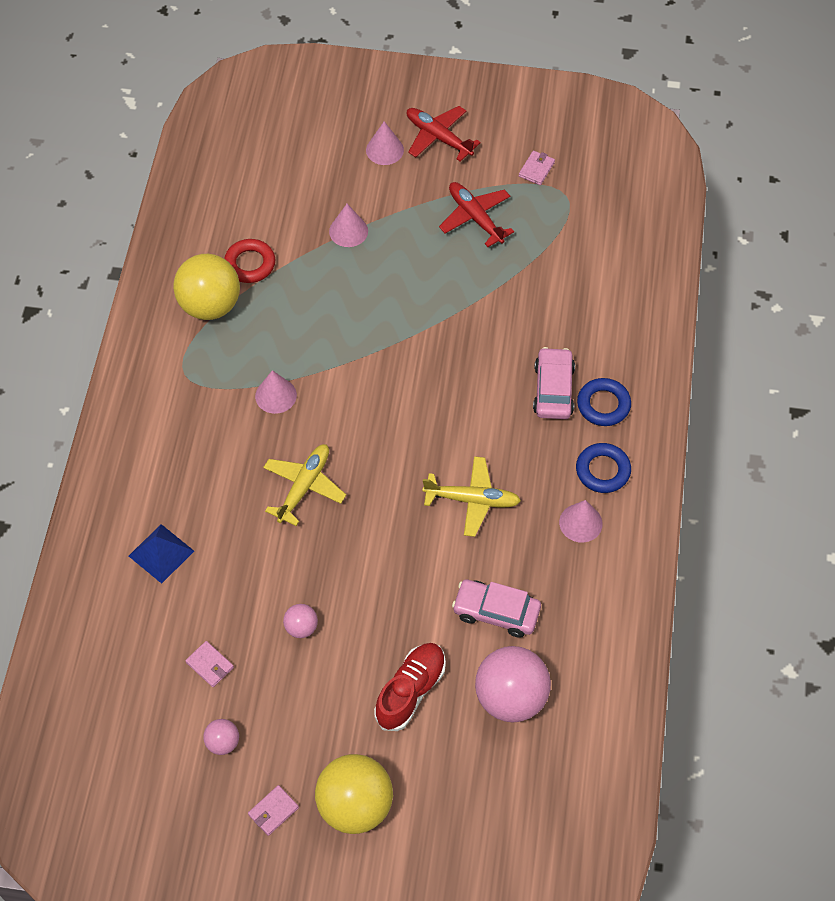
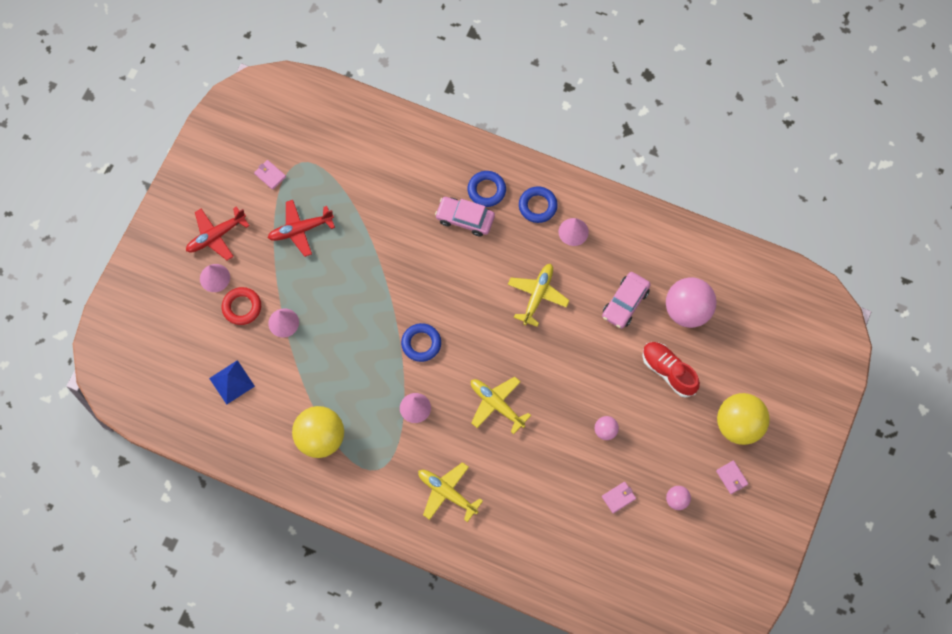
camera: 75 degrees left, 10 degrees up
blue pyramid [129,524,194,584] -> blue pyramid moved to [209,360,255,404]
red ring [224,239,275,283] -> red ring moved to [222,287,261,325]
none -> blue ring [401,323,441,362]
none -> yellow plane [418,462,483,522]

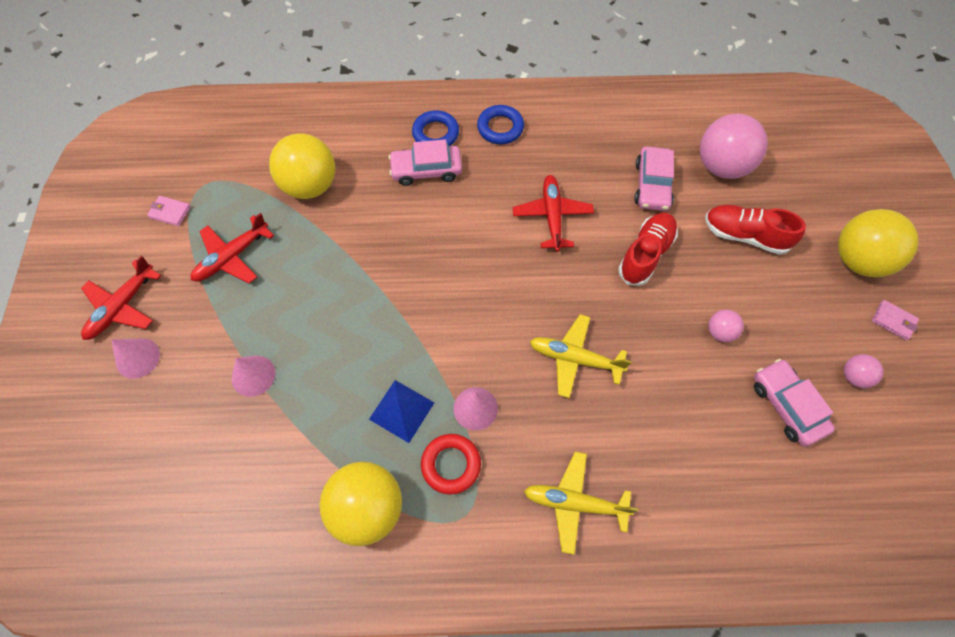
camera: 25 degrees left, 5 degrees down
blue pyramid [209,360,255,404] -> blue pyramid moved to [369,380,434,443]
red ring [222,287,261,325] -> red ring moved to [421,434,481,495]
blue ring [401,323,441,362] -> none
yellow plane [508,264,570,327] -> red plane [513,175,594,252]
pink cone [559,218,589,246] -> none
pink wallet [602,482,636,514] -> pink car [754,359,835,446]
none -> yellow ball [269,133,335,199]
none -> red shoe [618,212,678,286]

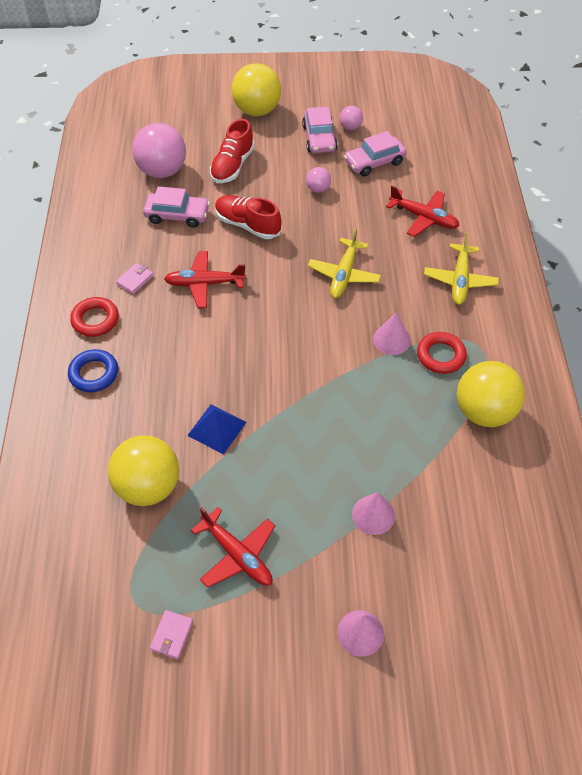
camera: 90 degrees left, 10 degrees down
red plane [81,256,162,340] -> red plane moved to [386,186,460,237]
blue pyramid [369,380,434,443] -> blue pyramid moved to [187,404,247,455]
pink car [388,139,462,186] -> pink car moved to [302,107,338,153]
blue ring [477,105,524,144] -> red ring [70,297,119,337]
pink wallet [871,300,919,341] -> pink wallet moved to [116,263,154,294]

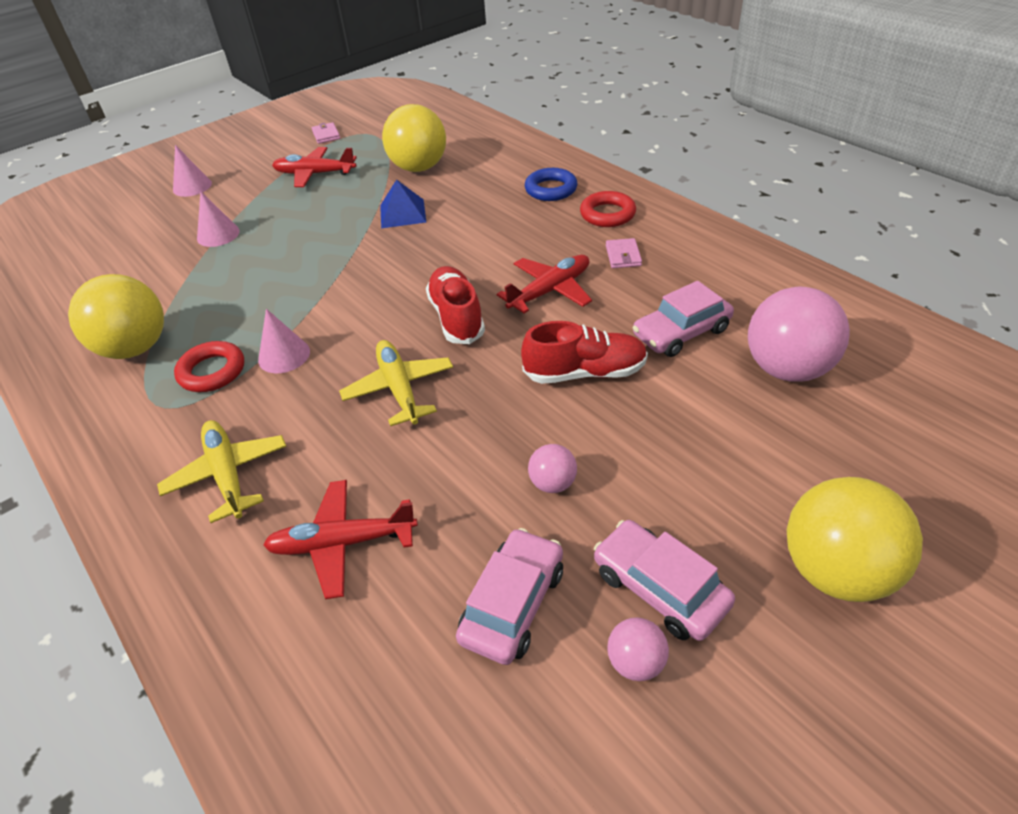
camera: 145 degrees right, 10 degrees down
red shoe [210,119,255,183] -> red shoe moved to [426,266,485,344]

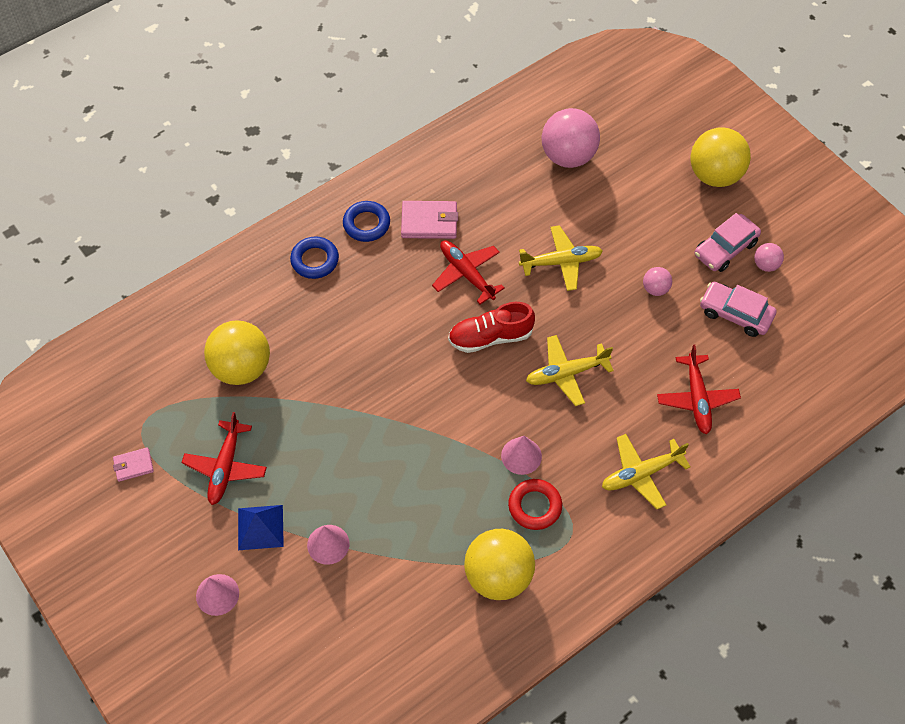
camera: 90 degrees left, 15 degrees up
blue pyramid [380,180,426,228] -> blue pyramid moved to [238,505,284,550]
red shoe [521,321,648,384] -> yellow plane [519,225,603,291]
red ring [580,191,636,227] -> blue ring [343,201,390,242]
pink wallet [606,238,642,268] -> pink wallet [401,201,458,239], size x1.71
pink car [633,281,734,357] -> none

